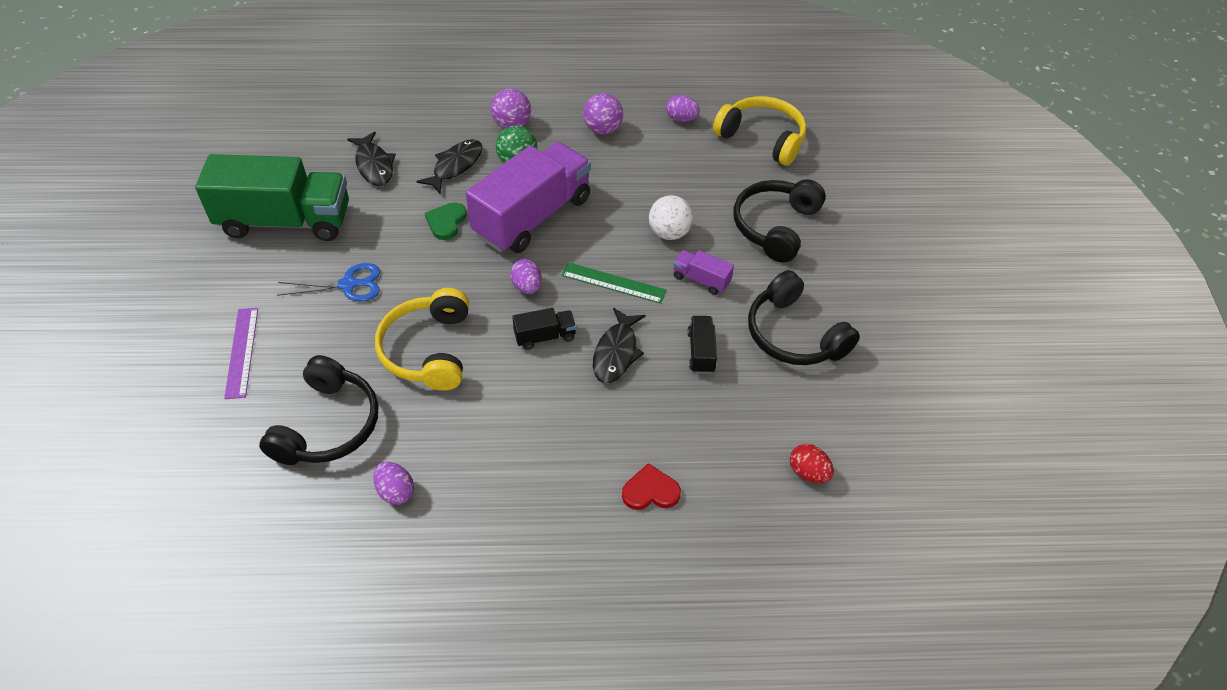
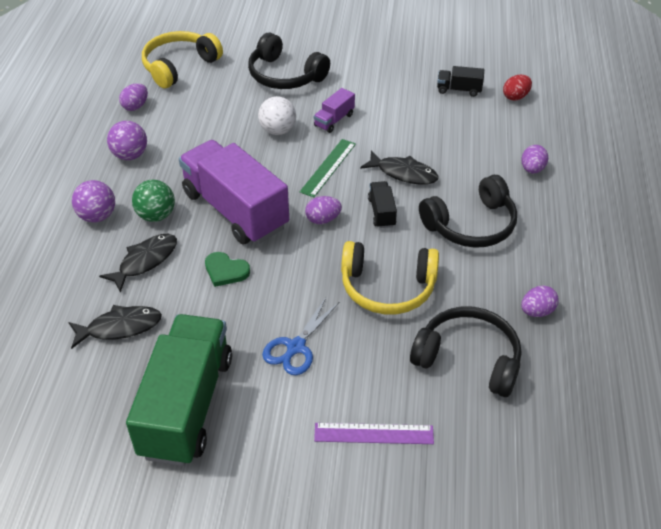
camera: 80 degrees left, 5 degrees down
blue scissors [277,263,380,302] -> blue scissors turned 150 degrees counterclockwise [262,298,339,375]
black fish [416,139,483,193] -> black fish turned 90 degrees clockwise [99,234,177,293]
red heart [622,463,681,510] -> purple egg [521,145,548,174]
black truck [687,316,717,374] -> black truck moved to [437,66,484,97]
black headphones [748,270,860,365] -> black headphones moved to [419,175,517,248]

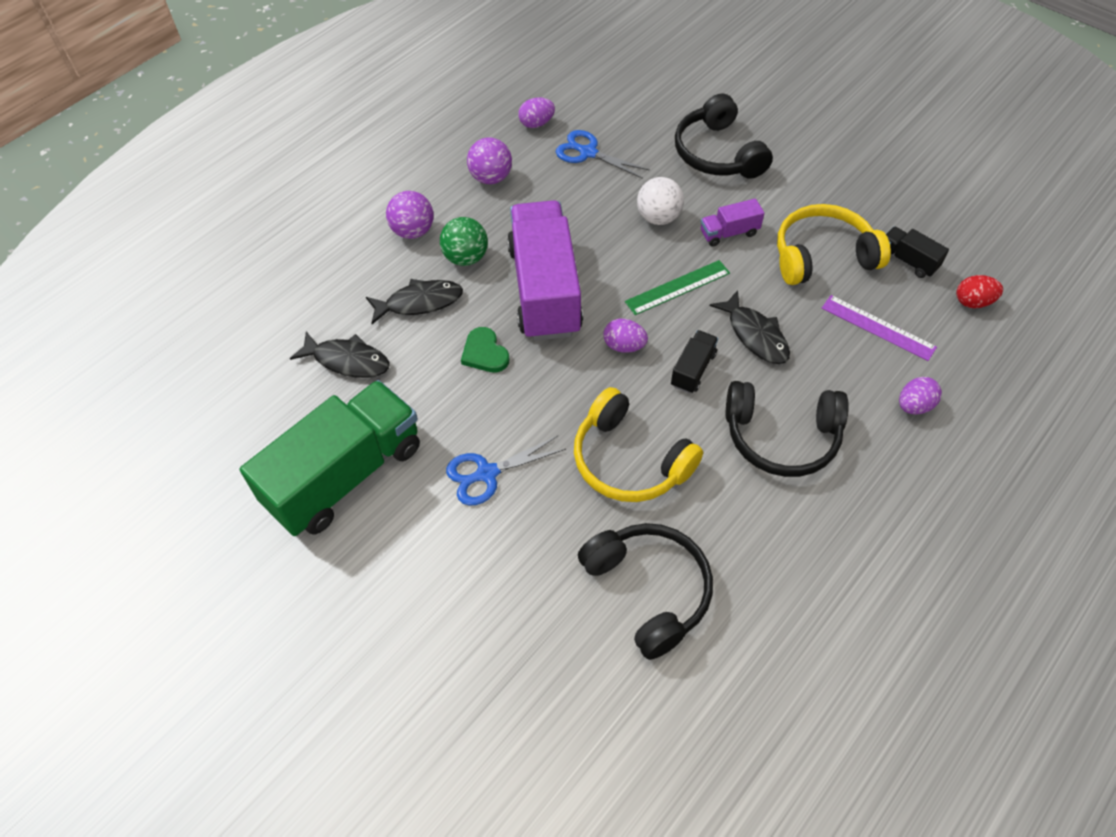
camera: 35 degrees right, 10 degrees up
yellow headphones [142,31,223,88] -> yellow headphones moved to [777,204,891,285]
purple ruler [314,423,434,444] -> purple ruler moved to [822,295,937,361]
purple egg [521,286,559,317] -> none
none -> blue scissors [556,130,650,179]

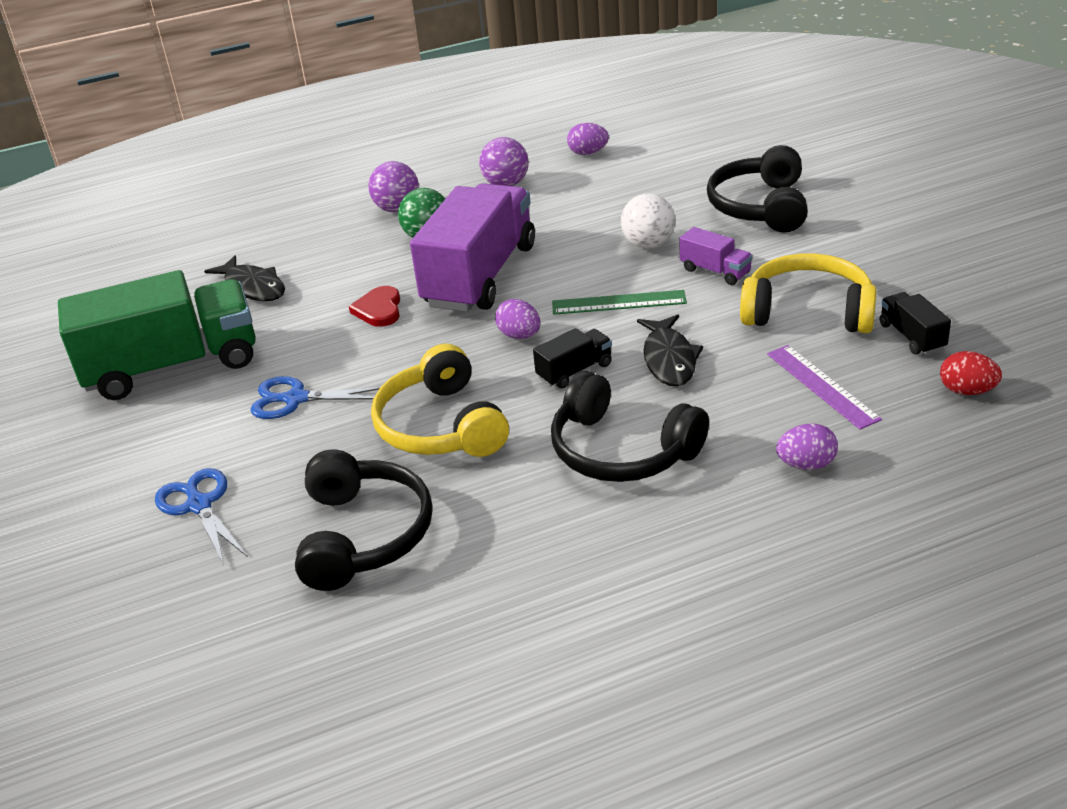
camera: 30 degrees right, 20 degrees down
black fish [366,279,463,324] -> none
green heart [461,327,510,373] -> red heart [349,286,400,327]
blue scissors [556,130,650,179] -> blue scissors moved to [155,468,247,565]
purple truck [701,198,764,247] -> purple truck turned 150 degrees counterclockwise [679,227,753,285]

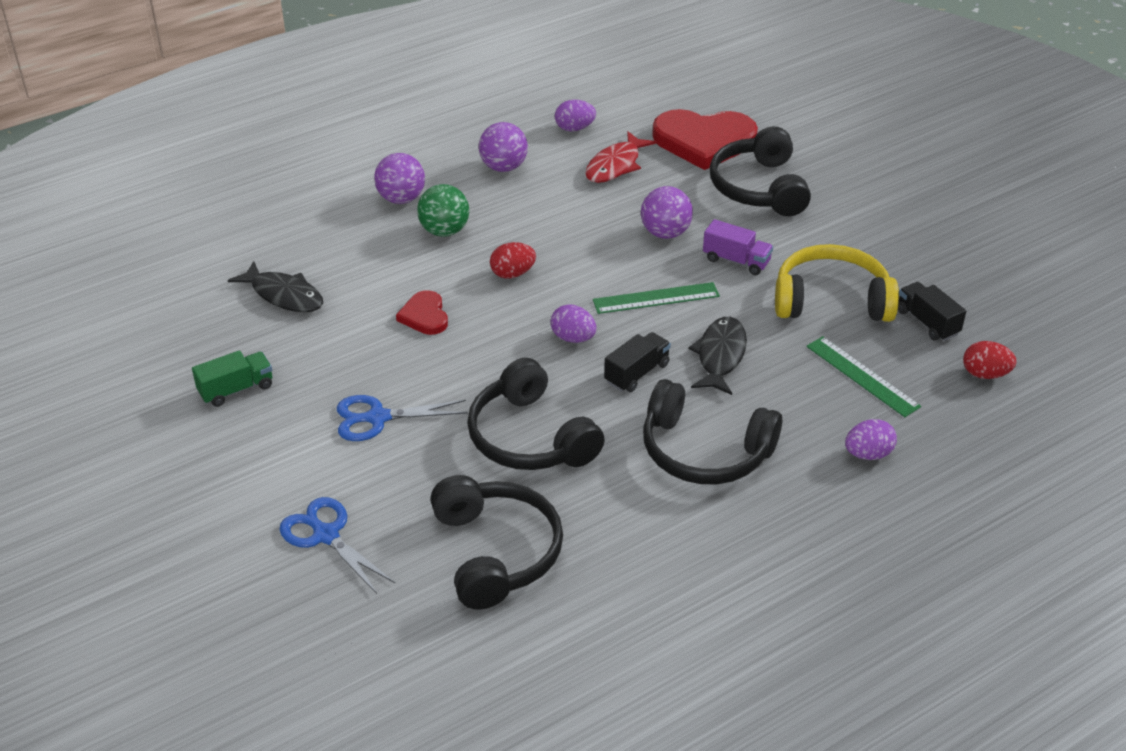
camera: 15 degrees left, 5 degrees up
green truck [58,270,256,400] -> green truck [192,351,272,407], size x0.42
yellow headphones [371,344,509,457] -> black headphones [467,358,605,470]
purple truck [410,183,535,312] -> red egg [490,242,536,279]
white ball [621,193,675,248] -> purple ball [641,186,693,239]
black fish [637,315,703,386] -> black fish turned 150 degrees counterclockwise [688,317,747,395]
purple ruler [767,345,882,430] -> green ruler [807,336,921,417]
none -> red fish [585,131,656,183]
none -> red heart [652,109,758,170]

